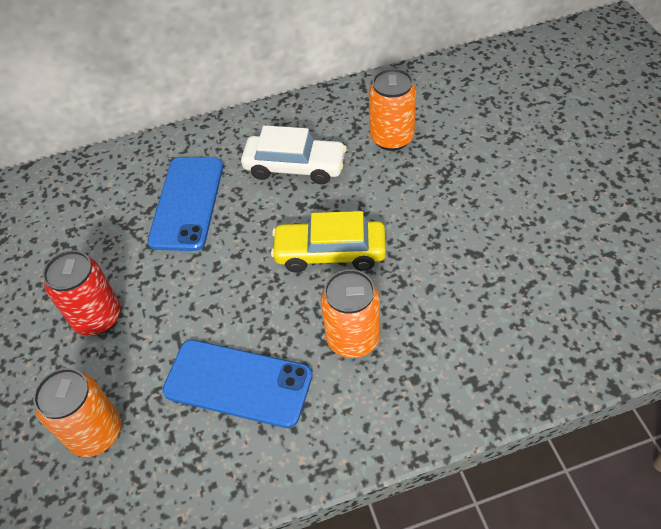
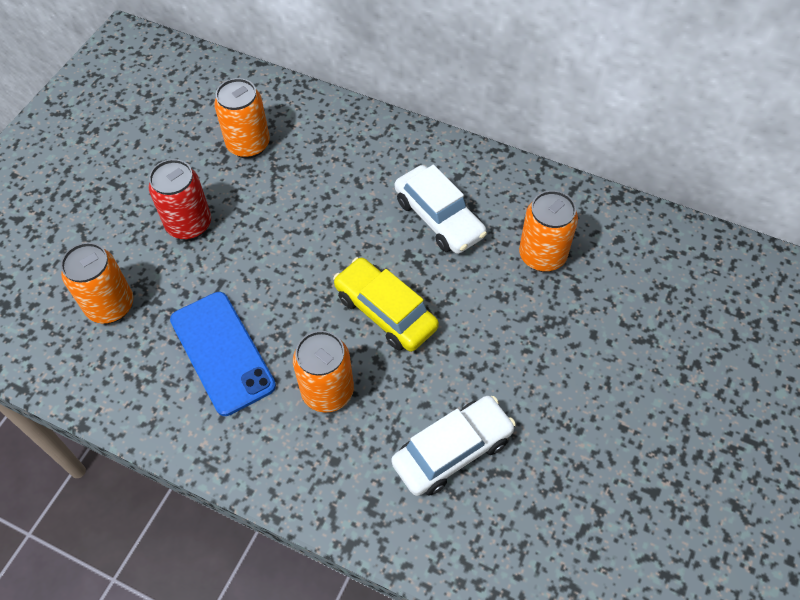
camera: 40 degrees right, 5 degrees up
blue phone [147,158,223,251] -> none
none -> orange can [214,78,270,158]
none -> white car [391,396,516,496]

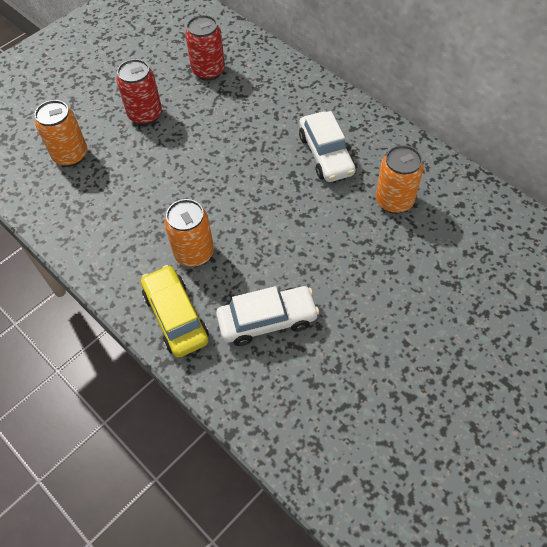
camera: 20 degrees right, 0 degrees up
blue phone [170,292,276,416] -> none
orange can [214,78,270,158] -> red can [185,15,225,81]
yellow car [333,257,439,352] -> yellow car moved to [141,265,209,358]

